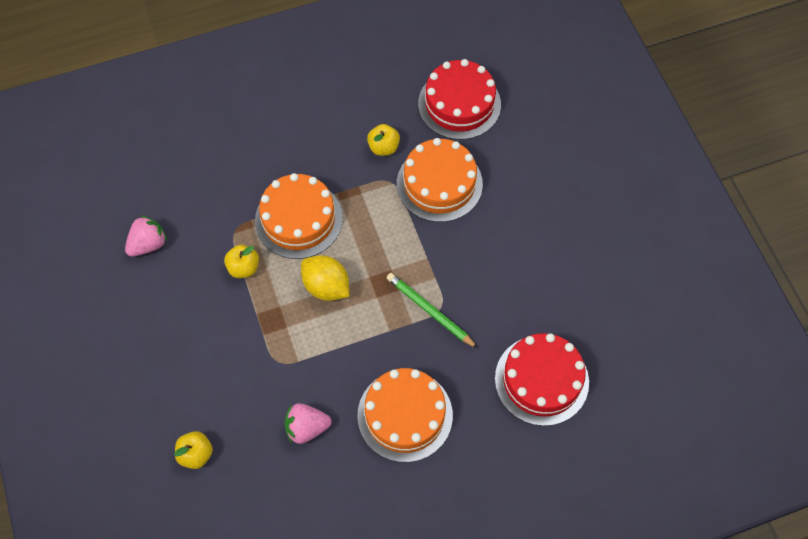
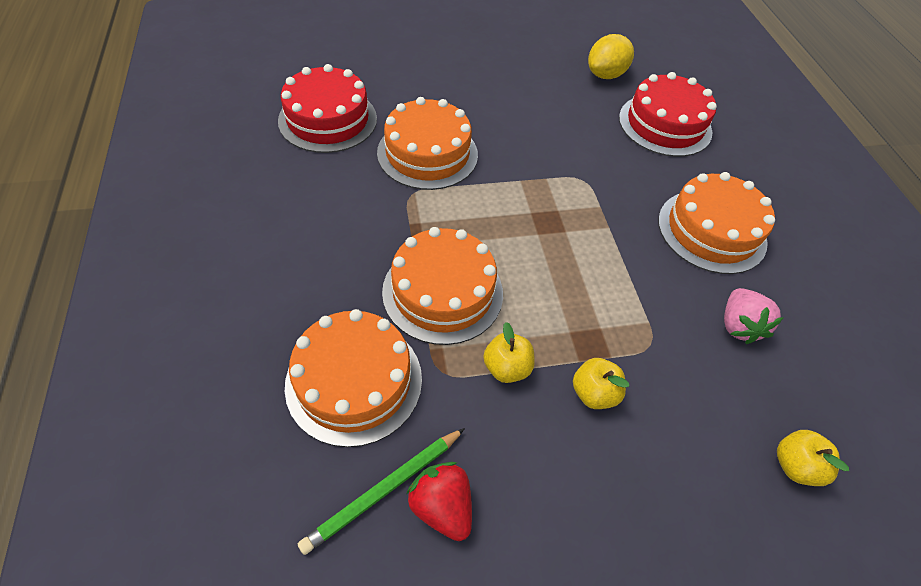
camera: 85 degrees left, 10 degrees down
pink strawberry [125,215,167,257] -> red strawberry [406,462,472,541]
yellow lemon [301,255,349,301] -> yellow lemon moved to [588,34,634,79]
yellow apple [367,124,400,156] -> yellow apple moved to [573,358,629,409]
green pencil [387,273,478,348] -> green pencil moved to [298,428,465,555]
none -> orange cake [285,309,422,447]

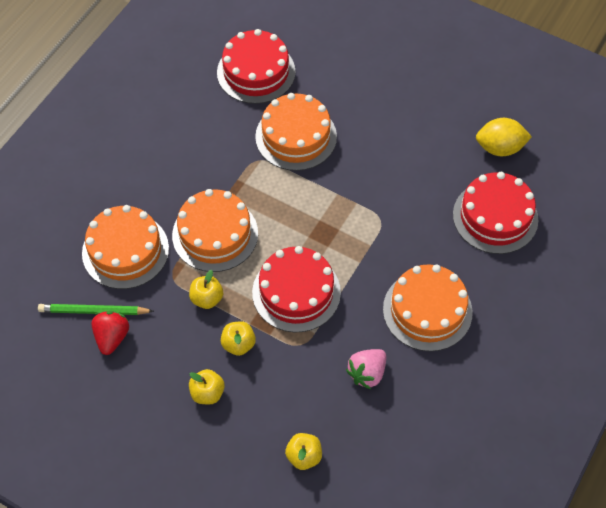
camera: 45 degrees right, 5 degrees up
none -> yellow apple [189,369,225,404]
none -> red cake [252,246,341,333]

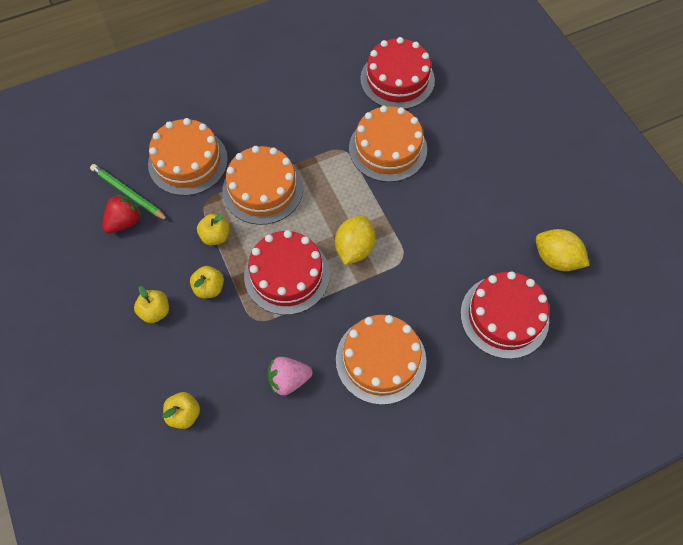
camera: 35 degrees right, 5 degrees up
none -> yellow lemon [335,215,375,265]

